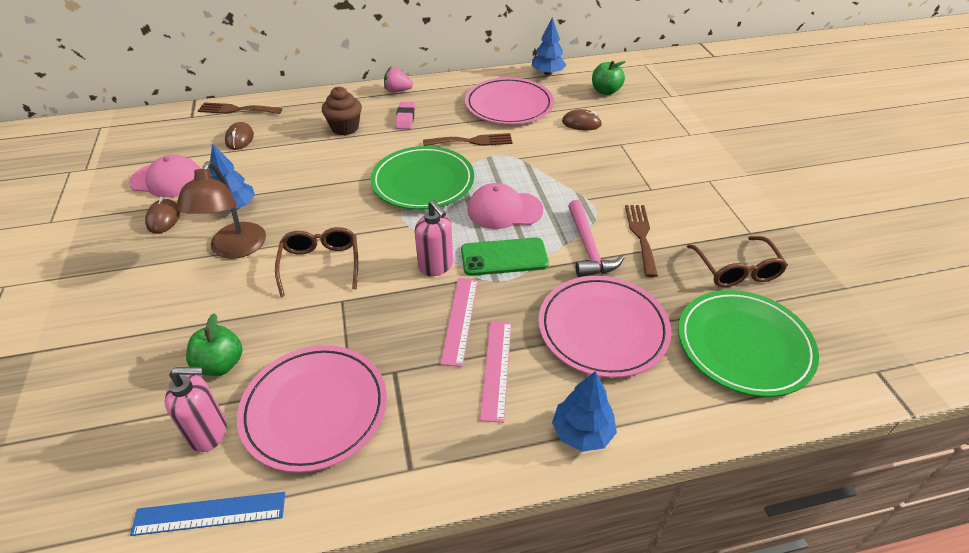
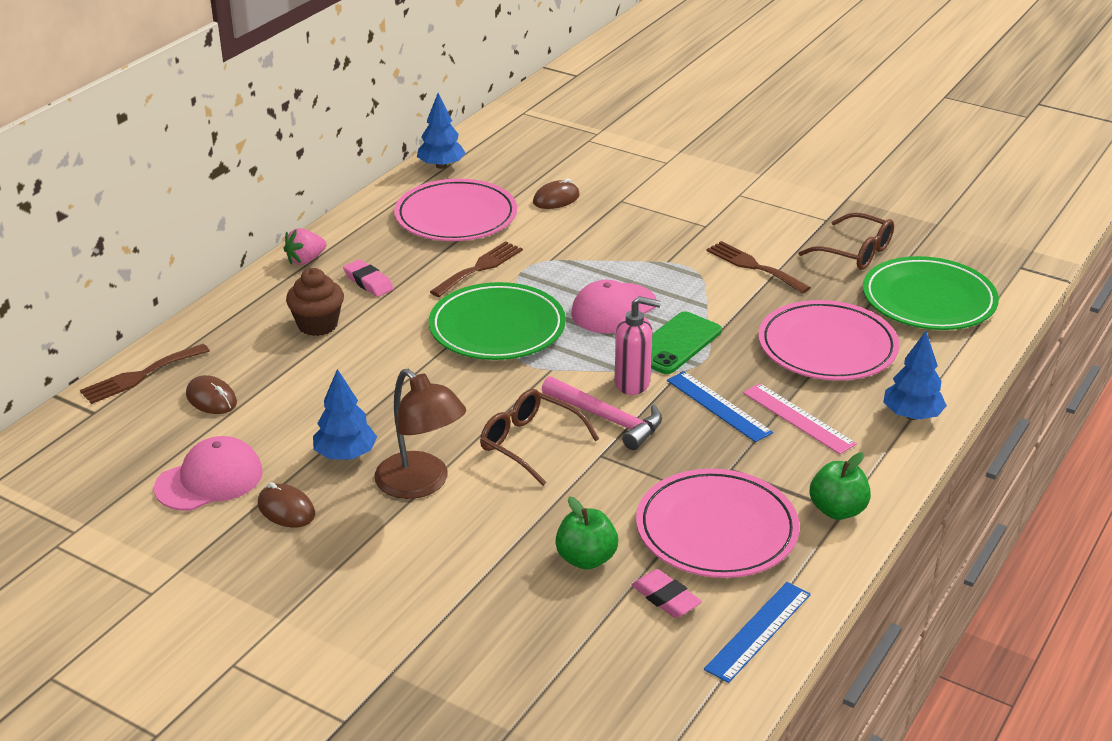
camera: 45 degrees left, 10 degrees down
pink soap dispenser [165,367,227,452] -> pink eraser [631,569,702,618]
pink ruler [440,278,478,367] -> blue ruler [667,371,773,442]
pink hammer [568,200,624,277] -> pink hammer moved to [542,376,662,450]
green apple [592,61,626,95] -> green apple moved to [809,452,871,520]

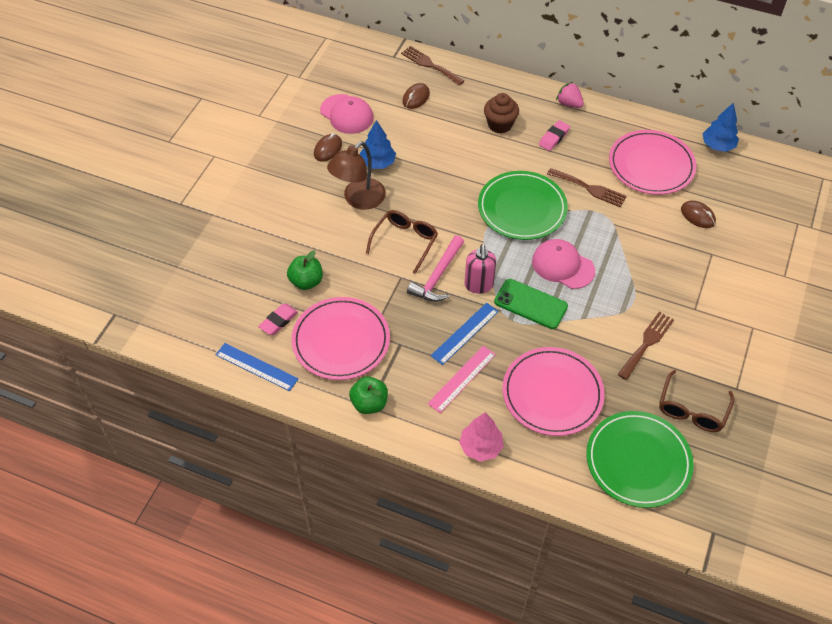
camera: 80 degrees right, 20 degrees up
blue tree [883,331,947,420] -> pink tree [459,412,504,462]

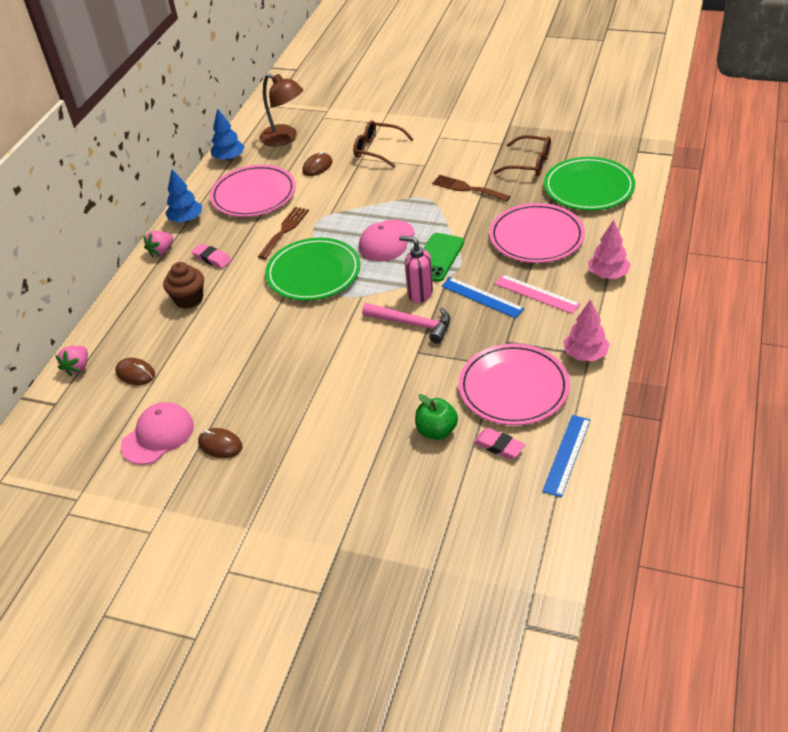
camera: 90 degrees left, 10 degrees down
brown lamp [327,141,386,210] -> brown lamp moved to [260,74,303,146]
green apple [349,377,388,414] -> pink tree [564,299,610,361]
blue tree [360,120,396,169] -> blue tree moved to [166,169,202,223]
brown glasses [366,210,438,274] -> brown glasses moved to [353,120,414,167]
brown fork [401,46,464,85] -> pink strawberry [55,346,88,377]
pink soap dispenser [464,244,496,294] -> pink soap dispenser turned 150 degrees counterclockwise [399,236,433,303]

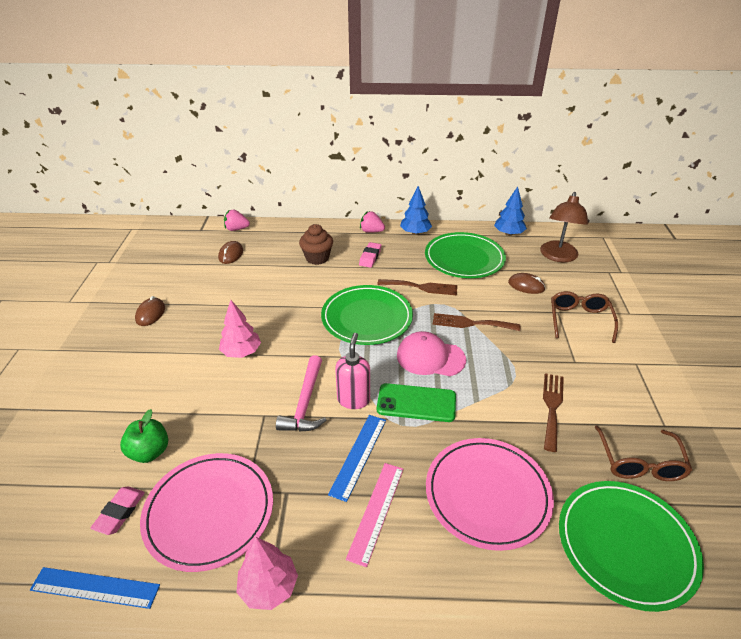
camera: 70 degrees right, 5 degrees down
pink cap [121,402,194,465] -> none
pink plate [210,165,296,217] -> green plate [425,232,506,278]
pink tree [588,220,631,279] -> pink tree moved to [219,300,261,358]
none -> brown fork [433,313,520,331]

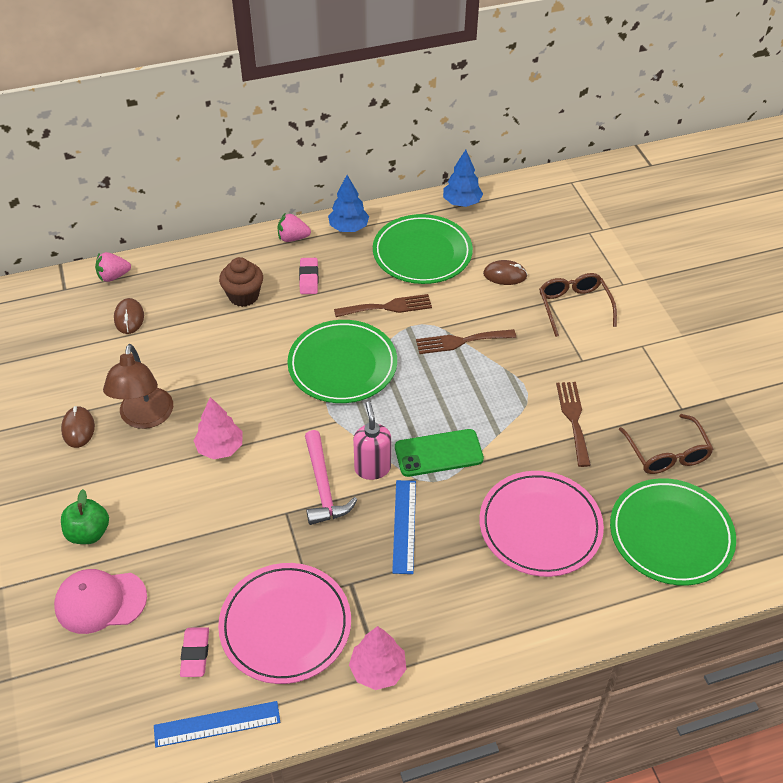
camera: 20 degrees left, 10 degrees up
green apple [120,409,168,463] -> green apple moved to [61,489,109,544]
pink ruler [346,463,403,567] -> none
pink cap [397,331,466,376] -> pink cap moved to [54,569,147,634]
brown lamp [540,192,588,262] -> brown lamp moved to [103,344,173,429]

